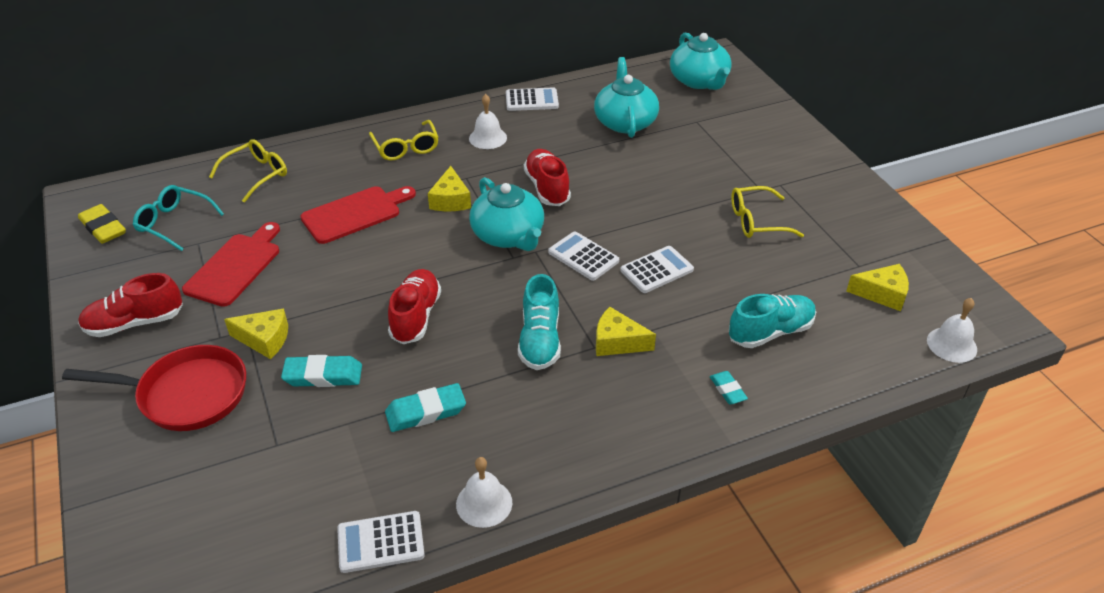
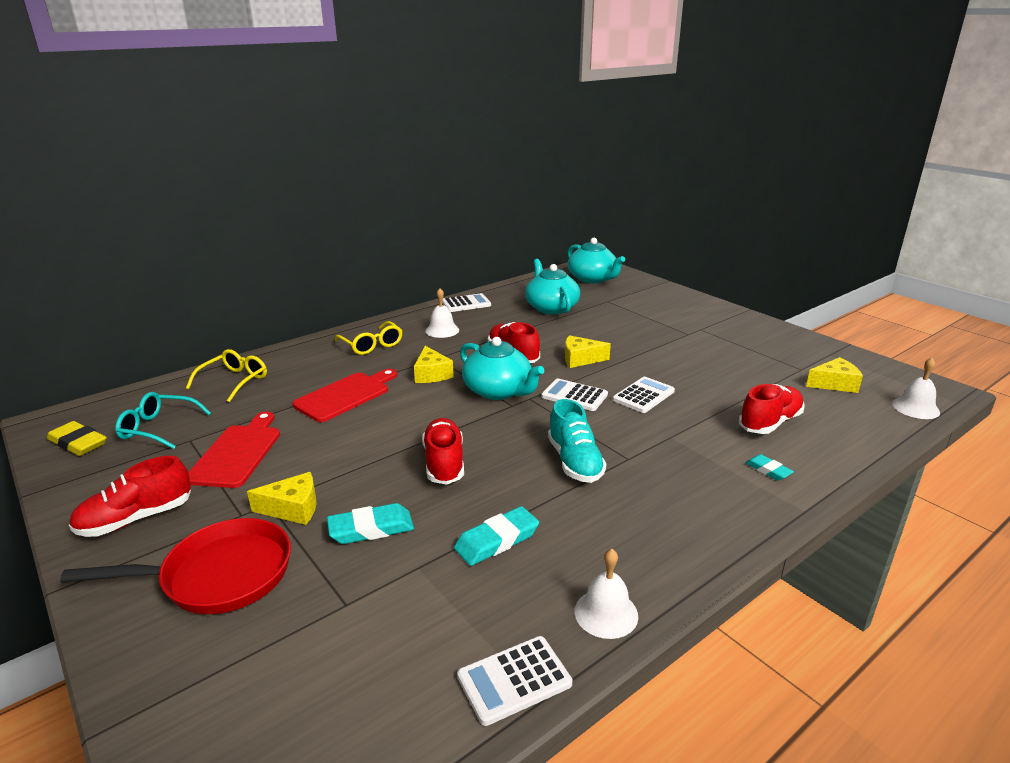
camera: 15 degrees left, 15 degrees down
yellow cheese [596,307,656,356] -> yellow cheese moved to [565,335,611,368]
turquoise shoe [729,294,816,348] -> red shoe [739,384,804,434]
yellow glasses [731,186,804,238] -> none

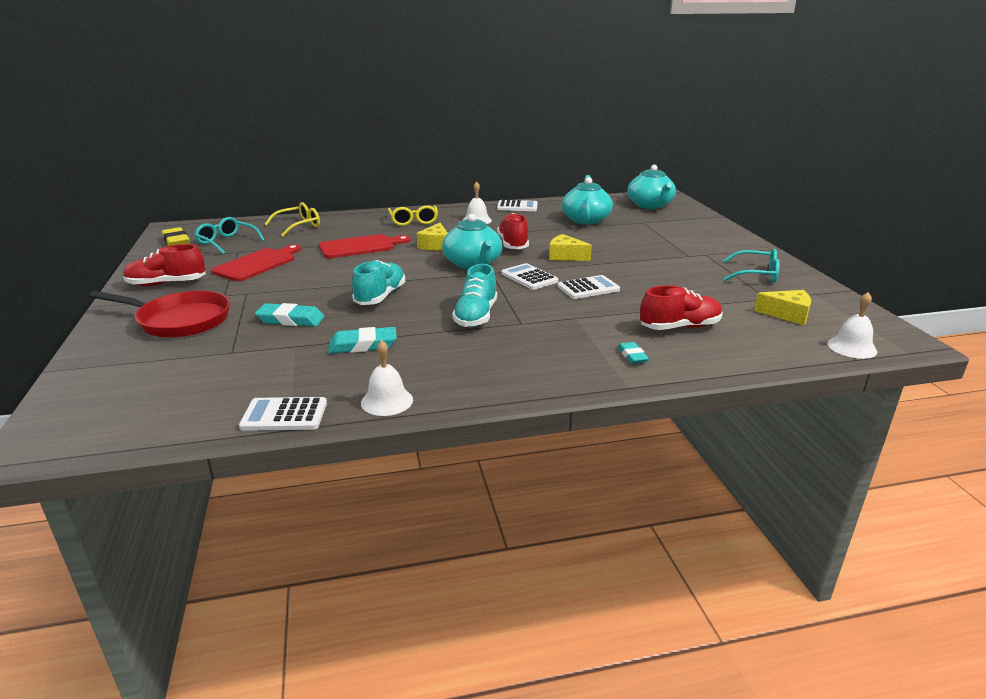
camera: 25 degrees right, 0 degrees up
yellow cheese [247,472,316,525] -> none
red shoe [422,418,464,485] -> turquoise shoe [352,260,405,305]
none -> turquoise glasses [723,249,780,283]

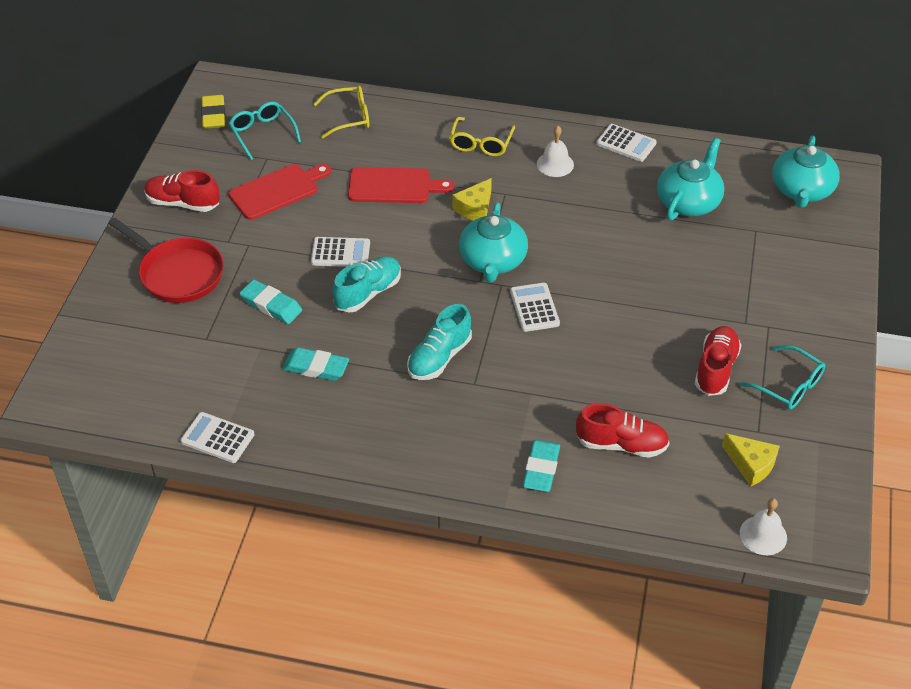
camera: 25 degrees right, 20 degrees up
white bell [361,340,413,416] -> none
red shoe [497,213,529,249] -> red shoe moved to [695,326,742,396]
yellow cheese [549,234,592,261] -> none
white calculator [558,275,620,299] -> white calculator moved to [311,237,370,267]
turquoise eraser [618,342,649,364] -> turquoise eraser [522,440,560,492], size x1.66

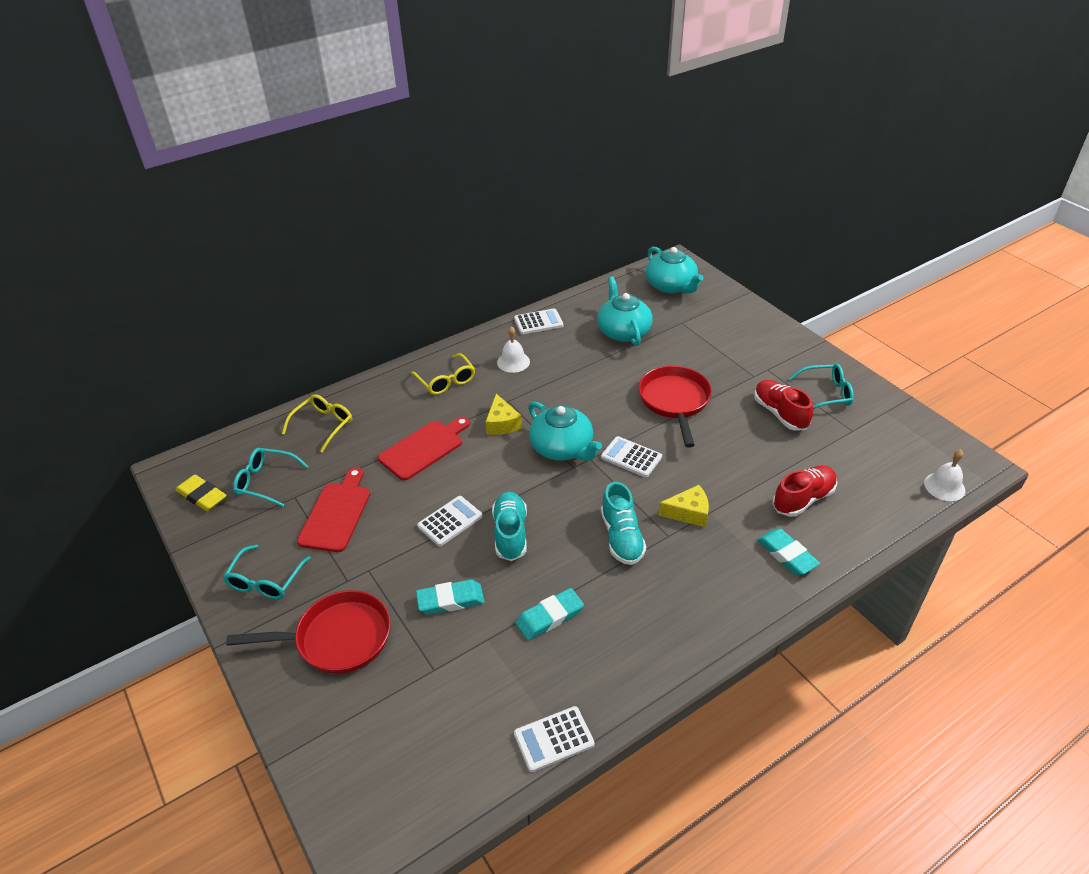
camera: 45 degrees left, 5 degrees down
red shoe [144,170,220,212] -> turquoise glasses [223,545,311,599]
yellow cheese [722,433,780,486] -> yellow cheese moved to [658,485,709,527]
none -> red pan [638,366,712,448]

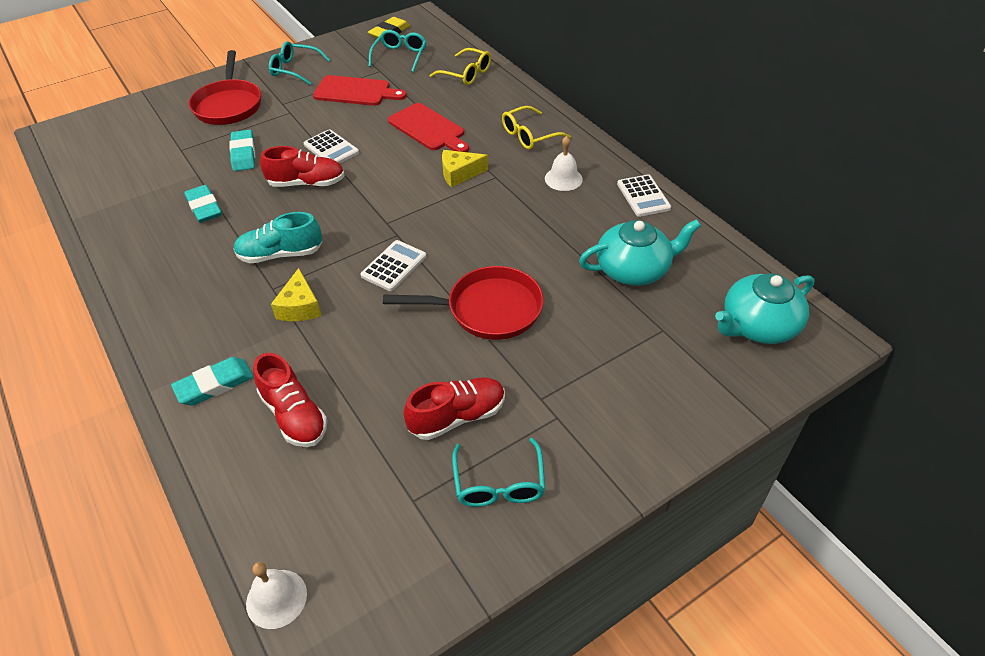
camera: 90 degrees right, 5 degrees up
turquoise shoe [492,492,527,561] -> red shoe [260,146,345,187]
white calculator [514,706,595,772] -> none
turquoise teapot [528,402,602,461] -> none

